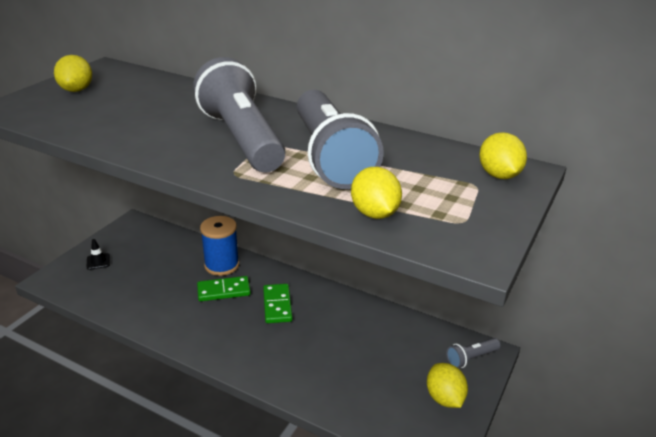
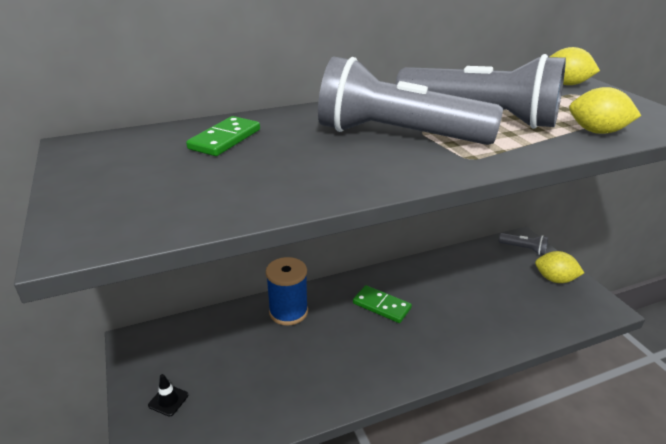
camera: 50 degrees left, 0 degrees up
yellow lemon [54,55,92,92] -> none
green domino [197,276,251,301] -> green domino moved to [186,116,260,156]
grey flashlight [446,338,501,368] -> grey flashlight turned 75 degrees counterclockwise [499,233,548,255]

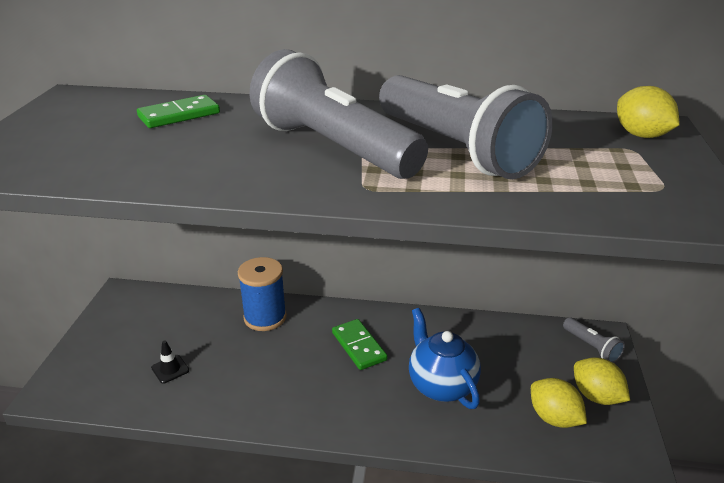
camera: 30 degrees right, 0 degrees up
black traffic cone [148,374,188,417] -> black traffic cone moved to [151,341,189,384]
yellow lemon [569,87,641,134] -> yellow lemon moved to [531,378,587,428]
none -> blue teapot [409,308,481,409]

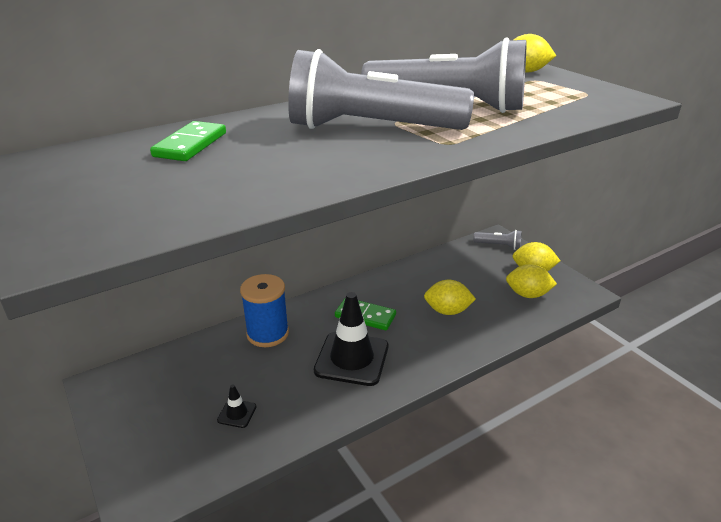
camera: 40 degrees left, 0 degrees up
blue teapot [409,308,481,409] -> yellow lemon [424,280,476,315]
none -> black traffic cone [314,292,388,386]

